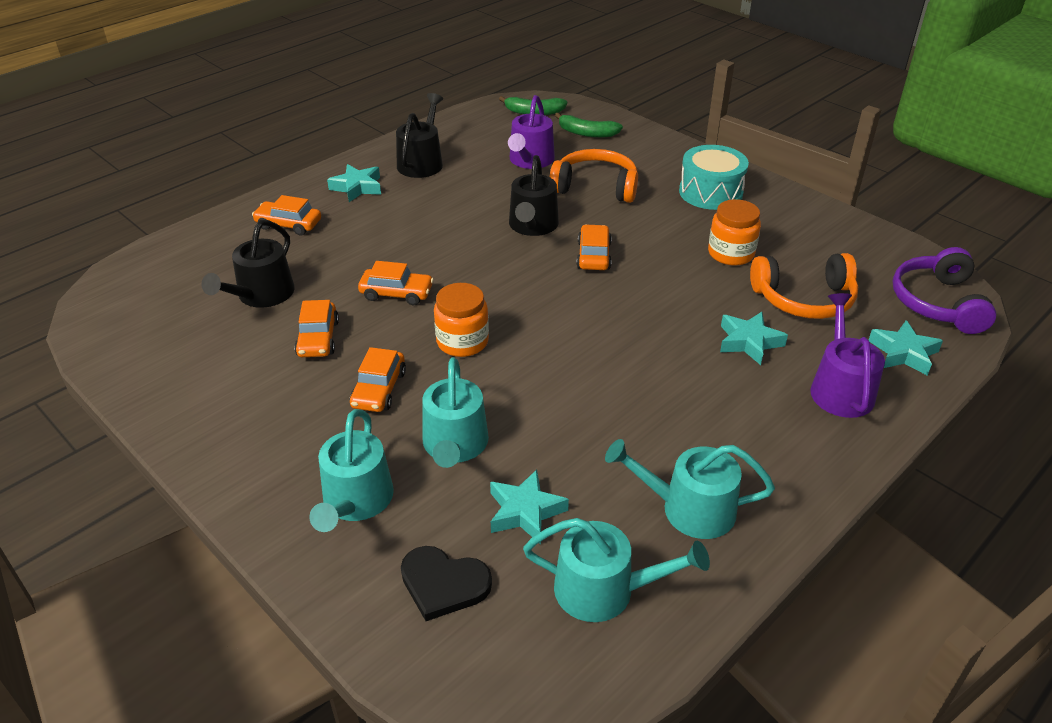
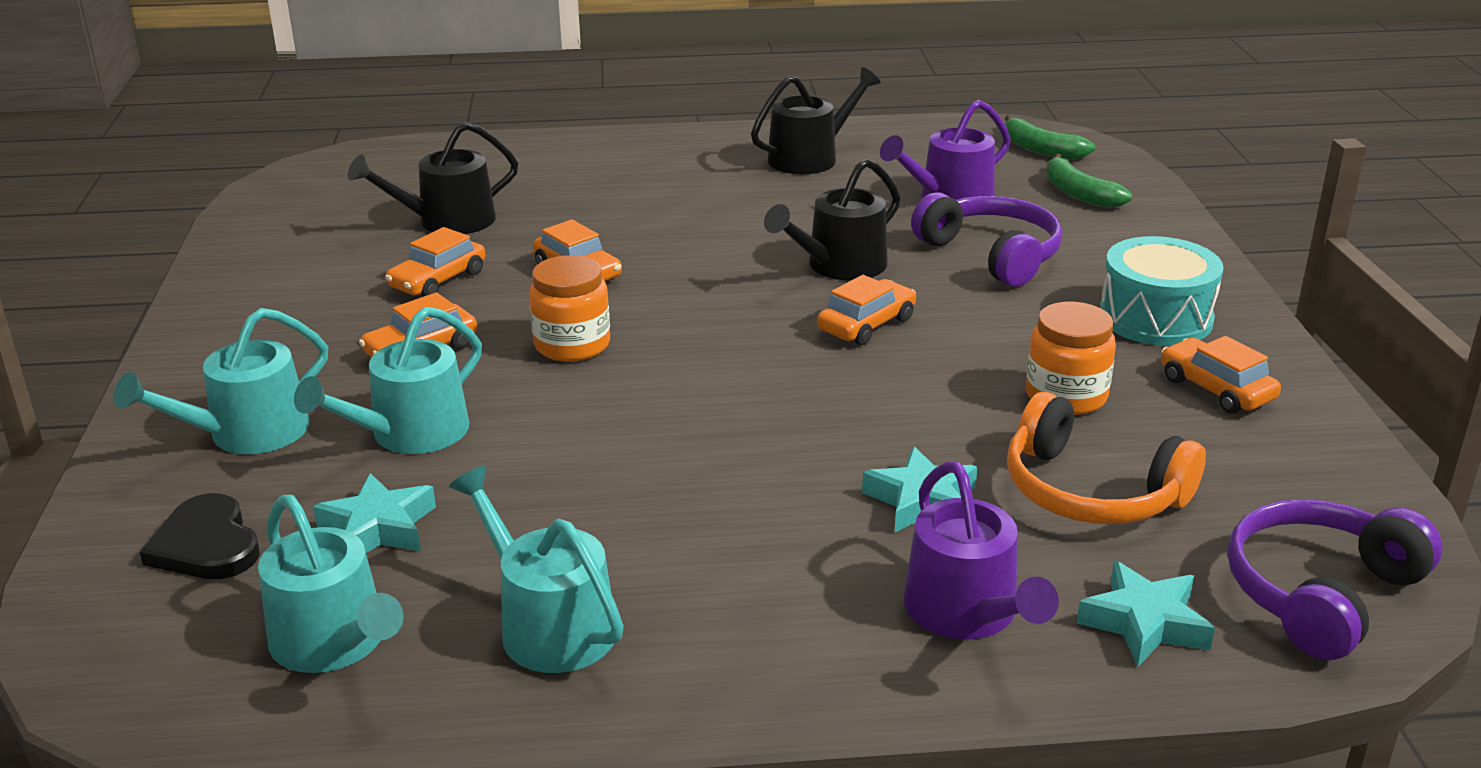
camera: 40 degrees right, 10 degrees down
orange car [252,195,321,235] -> orange car moved to [1161,336,1281,414]
turquoise star [327,164,381,202] -> none
orange headphones [549,149,638,203] -> purple headphones [911,192,1062,287]
purple watering can [810,293,885,418] -> purple watering can turned 120 degrees clockwise [904,461,1059,639]

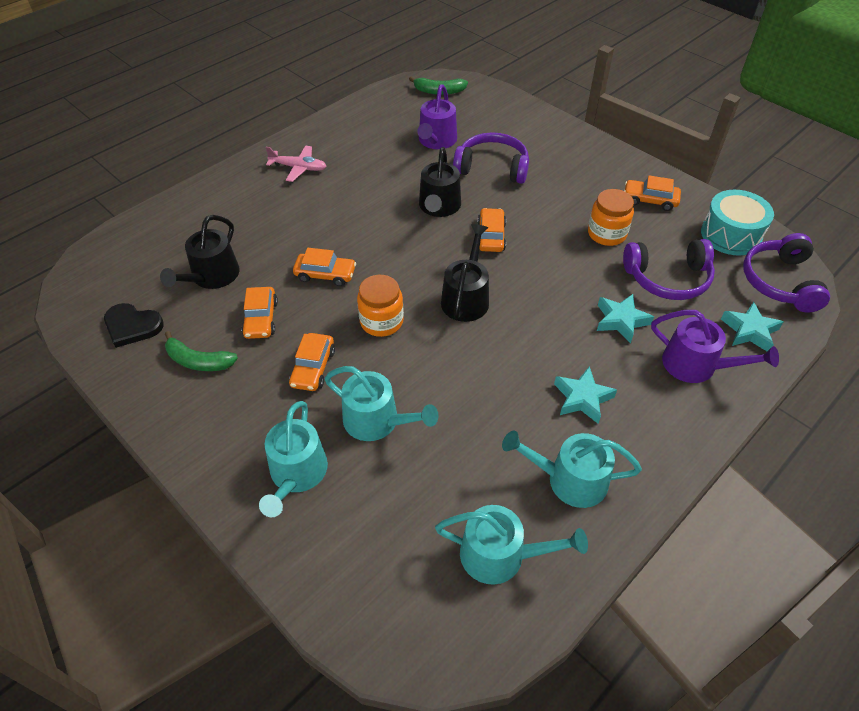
camera: 40 degrees left, 20 degrees up
black heart [140,493,260,579] -> black heart moved to [104,303,164,348]
turquoise watering can [294,307,482,454] -> turquoise watering can turned 60 degrees counterclockwise [325,366,438,441]
turquoise star [313,473,436,553] -> turquoise star moved to [554,366,617,424]
black watering can [751,67,881,174] -> black watering can moved to [441,224,489,322]
orange headphones [1007,392,1206,524] -> purple headphones [623,239,715,300]
green banana [1046,154,1132,208] -> green banana moved to [165,331,238,371]
turquoise drum [1100,236,1224,346] -> turquoise drum moved to [701,190,774,255]
none -> pink plane [265,145,327,182]

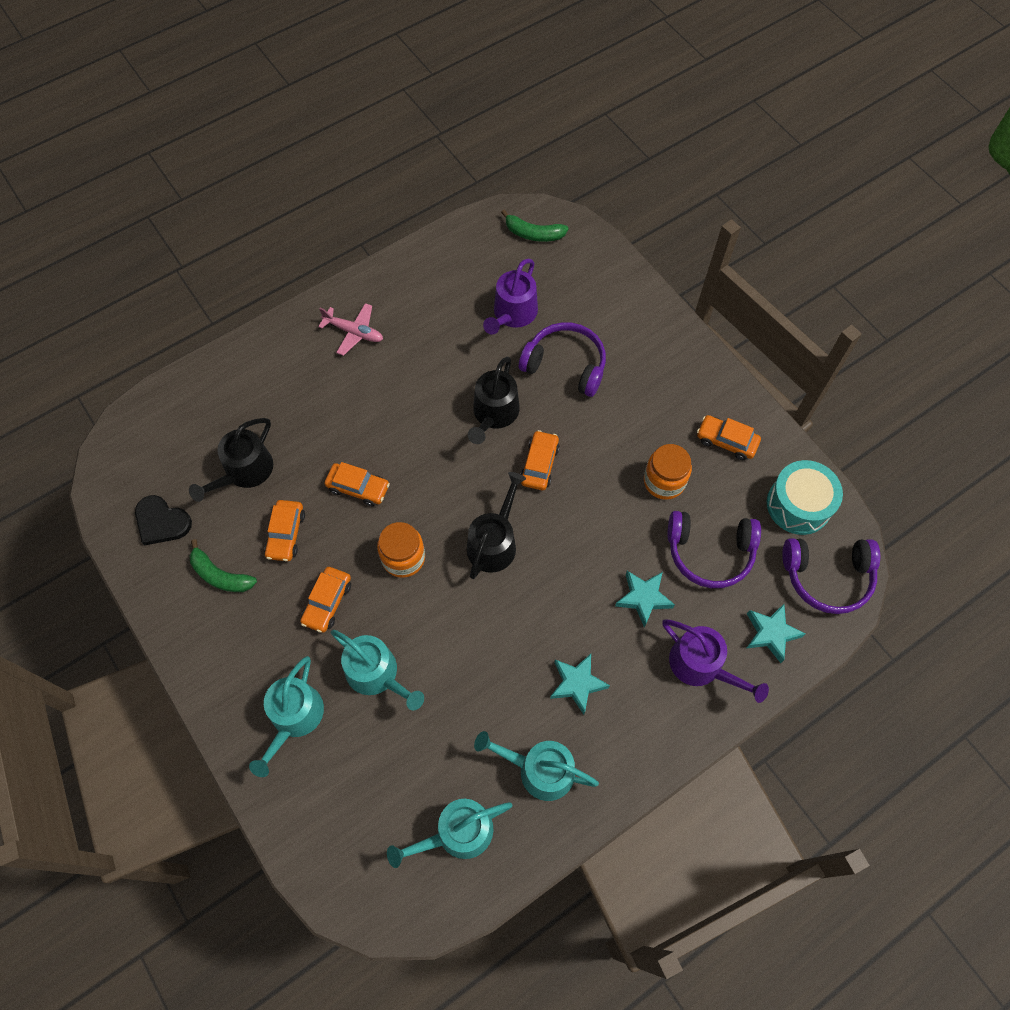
camera: 10 degrees right, 15 degrees up
turquoise watering can [435,505,588,585] -> turquoise watering can turned 135 degrees clockwise [387,799,512,868]
purple headphones [743,233,830,313] -> purple headphones turned 105 degrees counterclockwise [782,538,880,614]

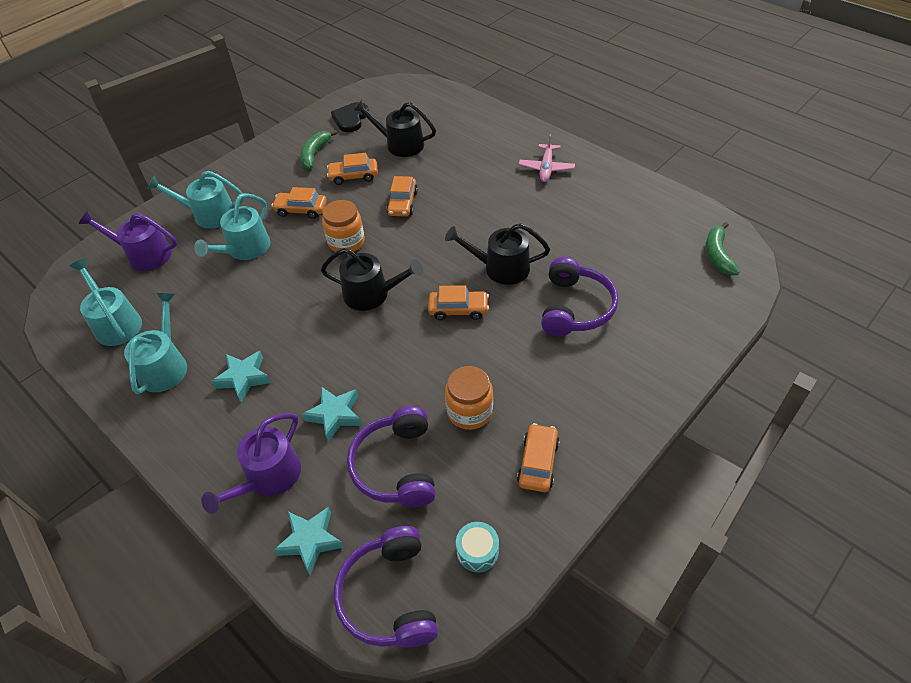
camera: 80 degrees right, 15 degrees down
purple watering can [483,259,538,335] -> purple watering can moved to [79,211,177,271]
turquoise drum [767,460,843,535] -> turquoise drum [456,522,499,572], size x0.54

